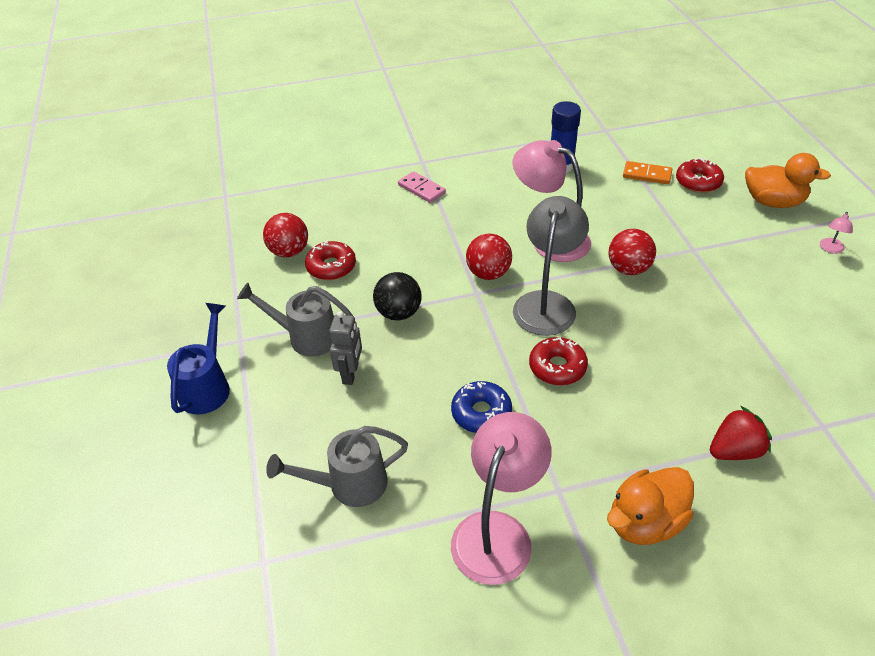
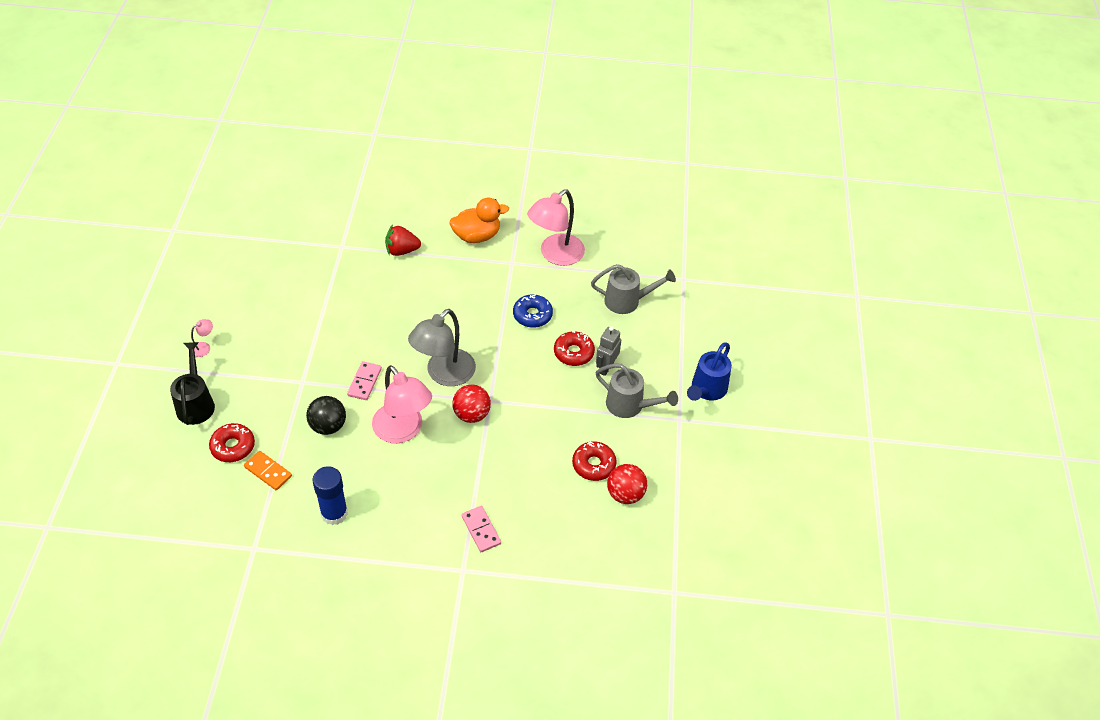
camera: 165 degrees left, 5 degrees up
black ball [373,272,422,321] -> black ball moved to [306,396,346,435]
red donut [529,337,588,385] -> red donut moved to [554,331,595,366]
red ball [608,229,656,275] -> pink domino [347,361,382,400]
orange duck [745,153,831,208] -> black watering can [170,342,215,425]

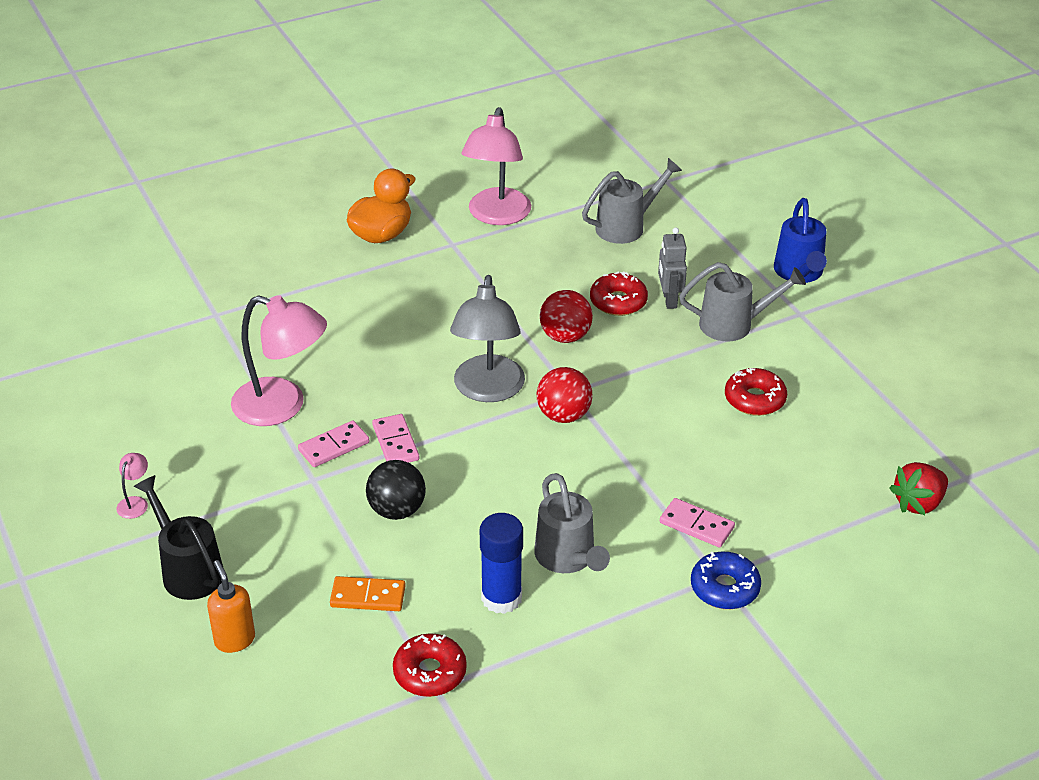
camera: 30 degrees left, 10 degrees down
red donut [209,423,255,462] -> red donut moved to [393,633,467,697]
pink lamp [372,365,432,443] -> pink lamp moved to [231,295,327,426]
red strawberry [385,225,421,256] -> red strawberry moved to [889,462,948,515]
blue donut [513,294,553,328] -> blue donut moved to [691,551,761,609]
red ball [607,464,647,504] -> red ball moved to [540,290,593,343]
none -> orange soap dispenser [207,560,255,653]
none -> pink domino [298,420,369,467]
none -> grey watering can [534,473,610,573]

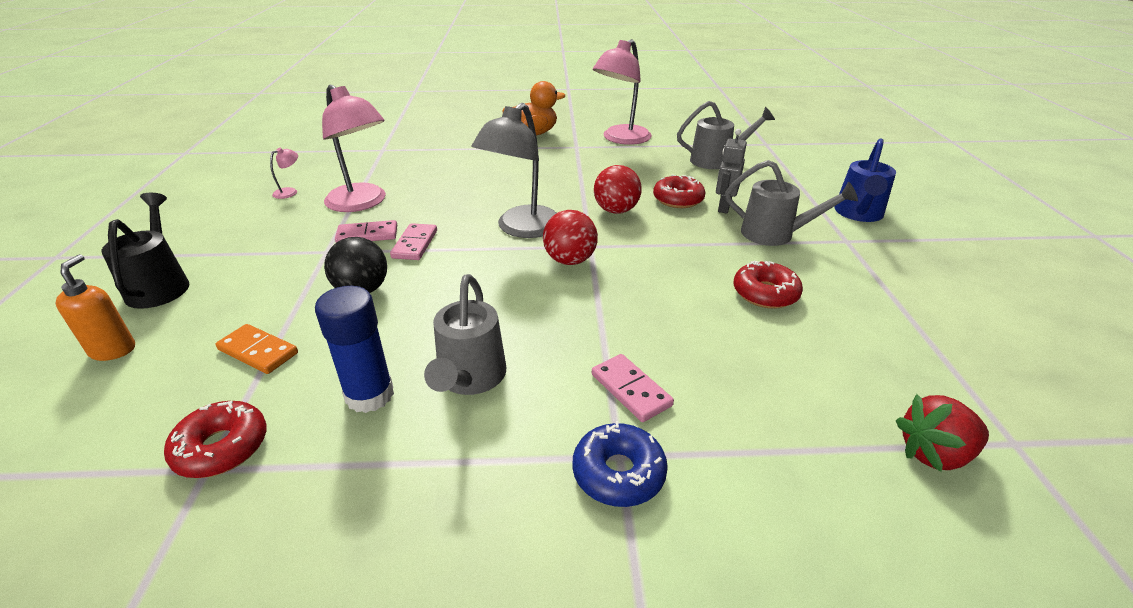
camera: 25 degrees right, 5 degrees down
pink lamp [116,453,148,519] -> pink lamp moved to [270,148,298,199]

